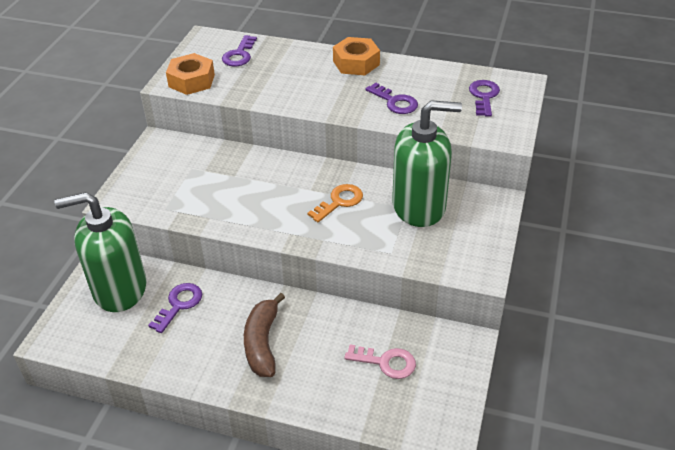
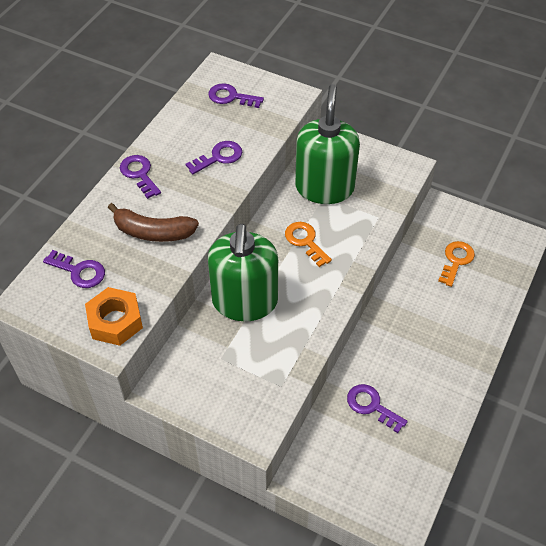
camera: 80 degrees left, 10 degrees up
green soap dispenser [55,192,146,312] -> green soap dispenser moved to [208,224,278,321]
brown banana [244,293,285,377] -> brown banana moved to [108,203,199,242]
orange nut [333,37,380,75] -> purple key [120,155,161,199]
pink key [344,344,416,379] -> orange key [438,241,475,287]

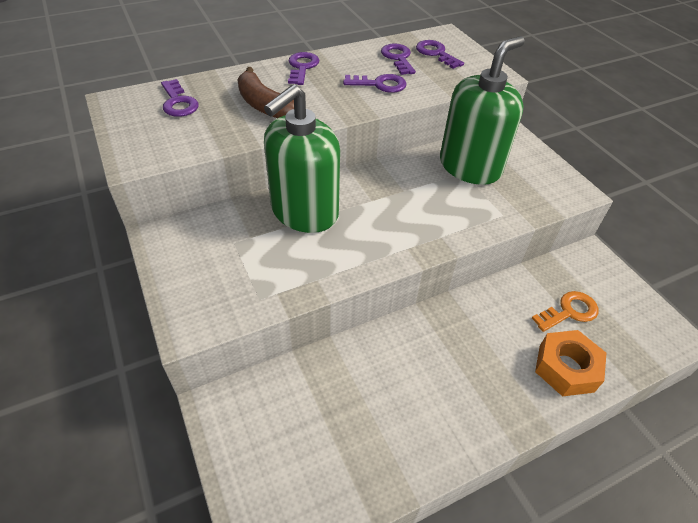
camera: 35 degrees right, 5 degrees down
orange nut [85,287,143,346] -> orange nut moved to [535,330,606,397]
orange key [285,222,332,267] -> none
purple key [347,384,408,433] -> purple key moved to [381,43,416,75]

